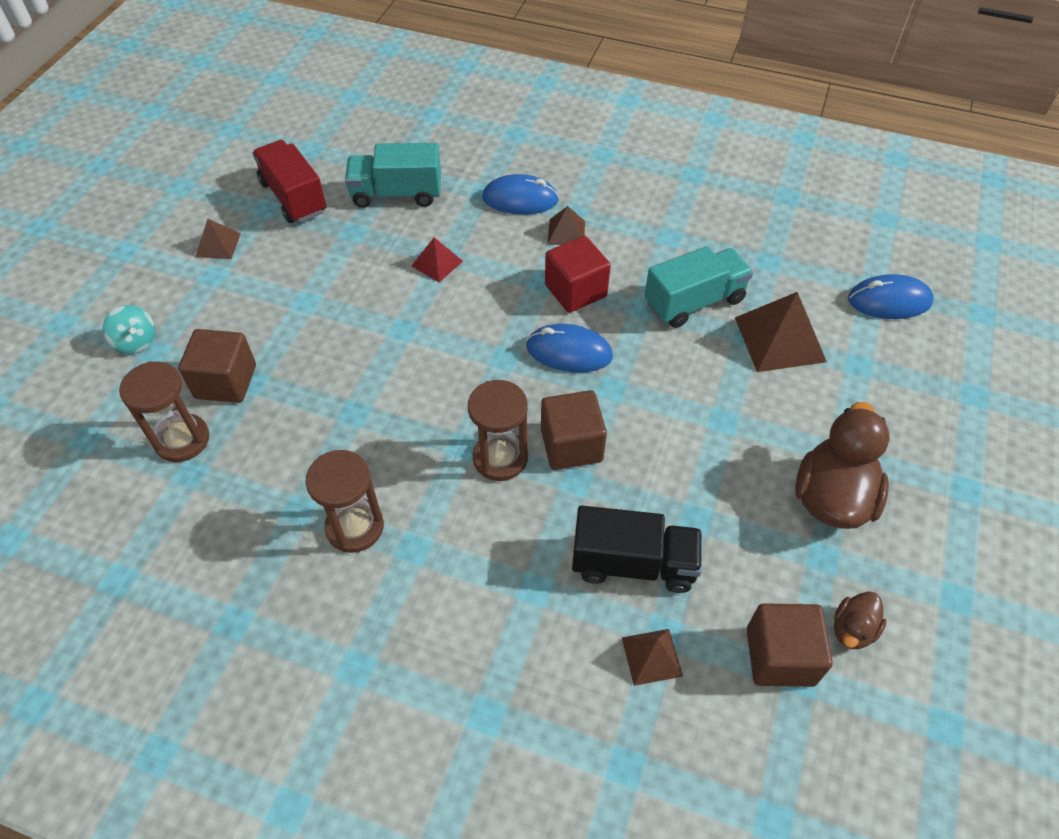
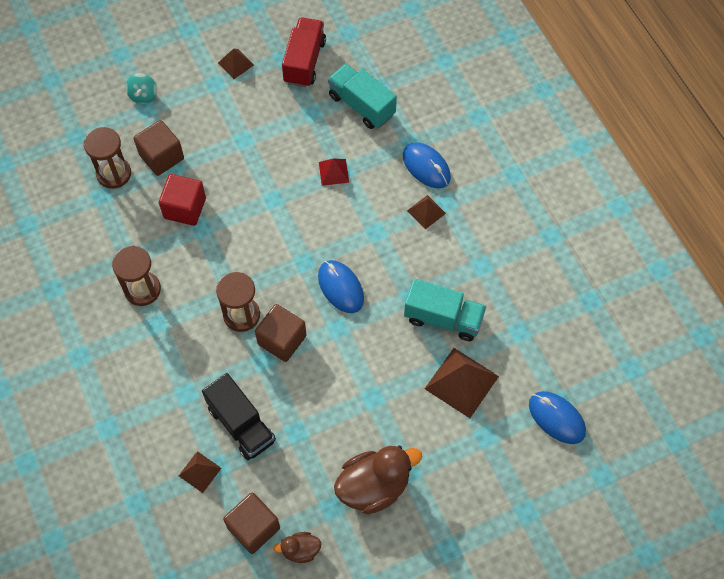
camera: 45 degrees right, 10 degrees up
red cube [545,236,611,313] -> red cube moved to [159,174,206,226]

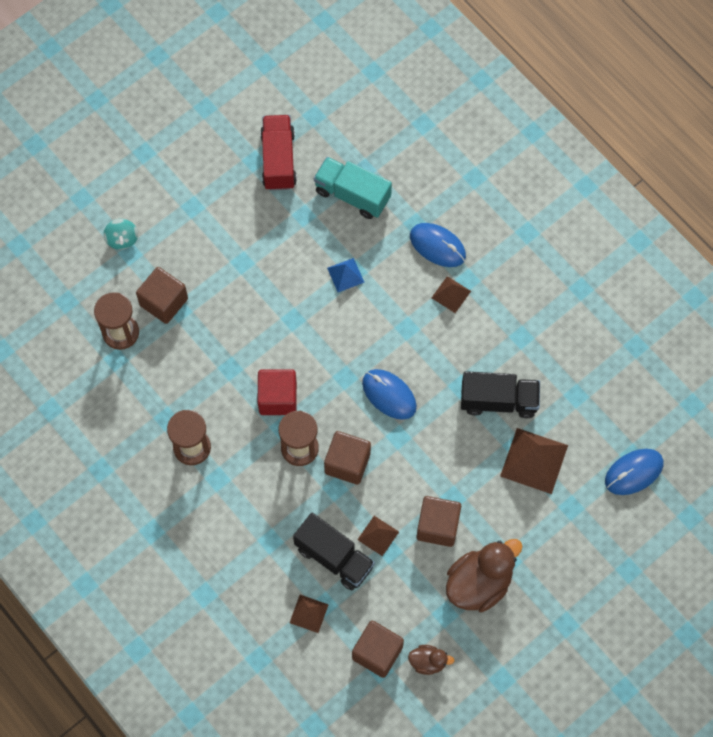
camera: 15 degrees left, 5 degrees up
red cube [159,174,206,226] -> red cube moved to [258,369,297,415]
brown pyramid [218,49,254,79] -> brown pyramid moved to [357,516,399,556]
brown duck [274,532,321,563] -> brown duck turned 150 degrees counterclockwise [408,645,454,675]
red pyramid [319,158,349,186] -> blue pyramid [327,258,365,292]
turquoise truck [404,279,486,341] -> black truck [461,371,540,418]
blue mouse [529,391,586,444] -> blue mouse turned 60 degrees counterclockwise [605,449,663,495]
none -> brown cube [417,496,461,547]

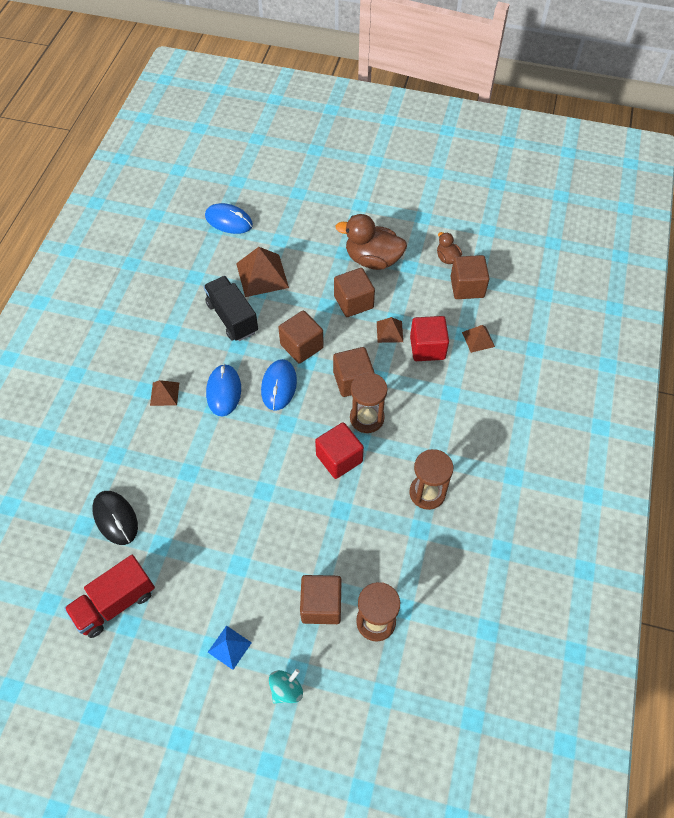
camera: 125 degrees left, 10 degrees down
black truck [293,513,375,590] -> red cube [410,316,449,361]
turquoise truck [314,157,392,219] -> black mouse [92,491,138,545]
blue pyramid [327,258,365,292] -> blue pyramid moved to [208,625,252,670]
blue mouse [410,223,466,267] -> blue mouse moved to [206,364,241,416]
none -> brown cube [278,311,324,364]

